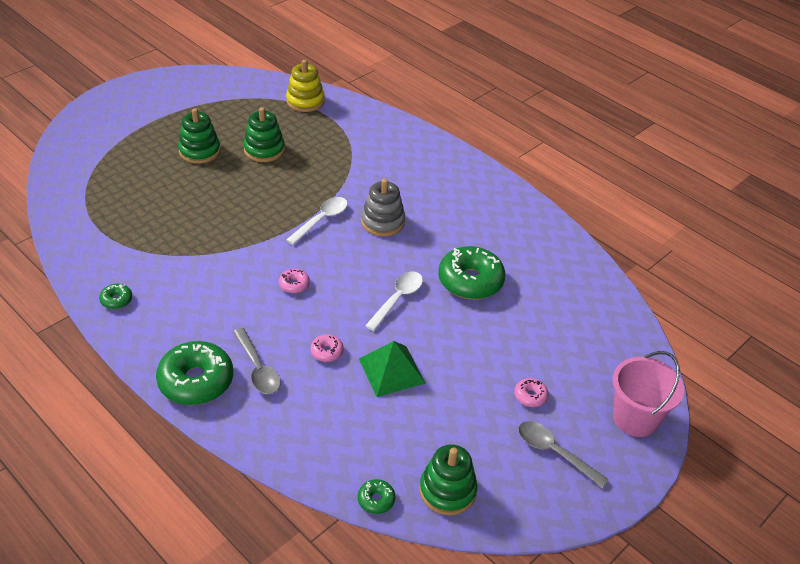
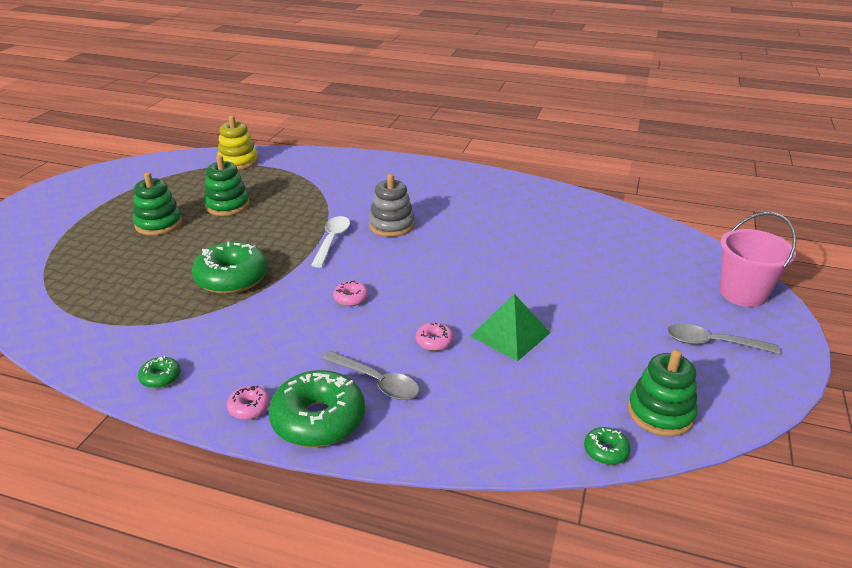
camera: 25 degrees left, 10 degrees down
white spoon [365,272,423,331] -> none
green donut [438,246,505,299] -> green donut moved to [192,242,268,294]
pink donut [514,378,549,407] -> pink donut moved to [227,386,270,420]

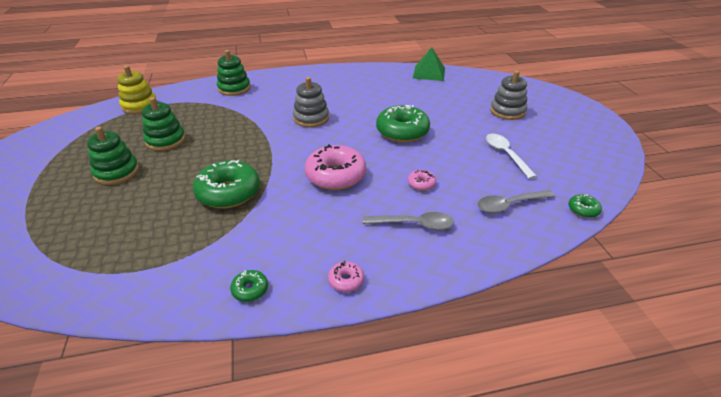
camera: 30 degrees left, 5 degrees up
green donut [269,370,365,447] -> green donut moved to [376,105,430,142]
white spoon [311,216,350,268] -> white spoon moved to [486,134,537,179]
pink donut [333,280,368,306] -> pink donut [305,144,366,190], size x2.19
green pyramid [471,294,550,361] -> green pyramid moved to [412,47,445,81]
green stacking toy [628,350,698,437] -> green stacking toy moved to [217,50,250,96]
grey spoon [667,324,780,354] -> grey spoon moved to [477,190,555,213]
pink bucket [720,212,797,307] -> none
none -> grey stacking toy [490,71,527,120]

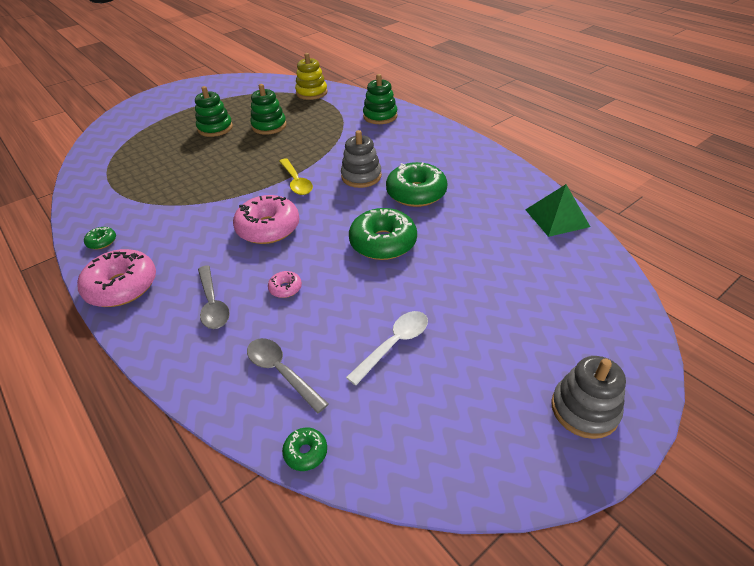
camera: 65 degrees right, 5 degrees up
green donut [193,160,260,208] -> green donut moved to [386,162,448,207]
pink donut [328,261,364,292] -> pink donut [77,249,156,307], size x2.19
grey stacking toy [490,71,527,120] -> grey stacking toy moved to [551,356,626,439]
none -> yellow spoon [279,158,313,195]

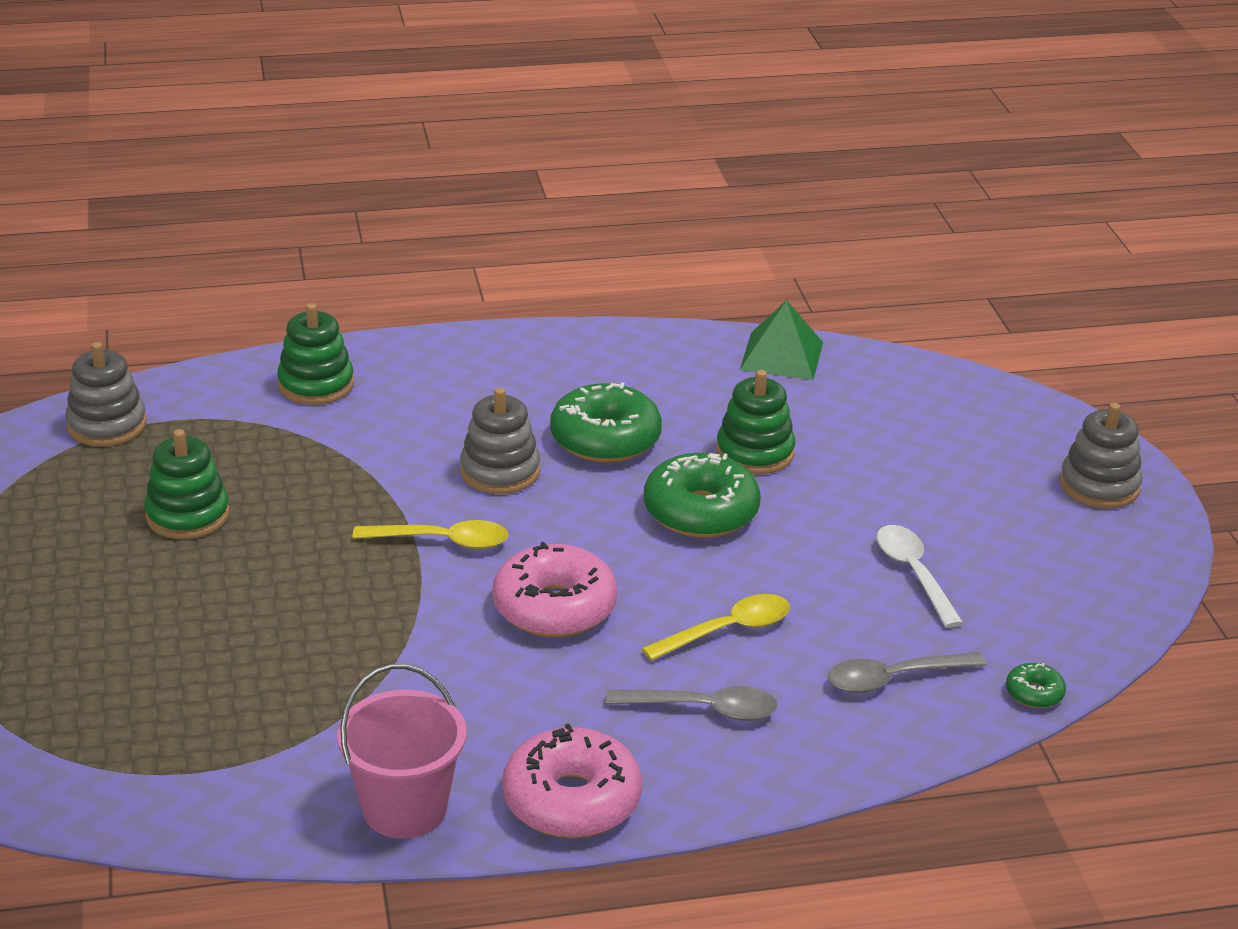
camera: 65 degrees left, 10 degrees down
green donut [84,227,116,249] -> pink bucket [337,664,466,839]
green stacking toy [195,86,233,137] -> green stacking toy moved to [716,370,795,475]
pink donut [268,271,302,298] -> yellow spoon [642,594,790,661]
yellow stacking toy [295,53,328,100] -> grey stacking toy [65,342,147,447]

